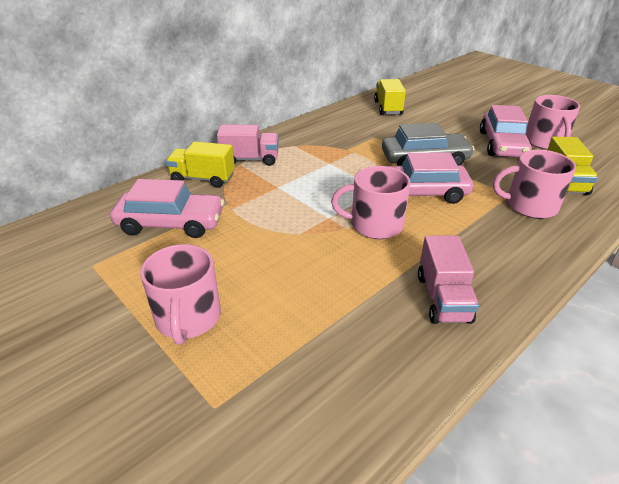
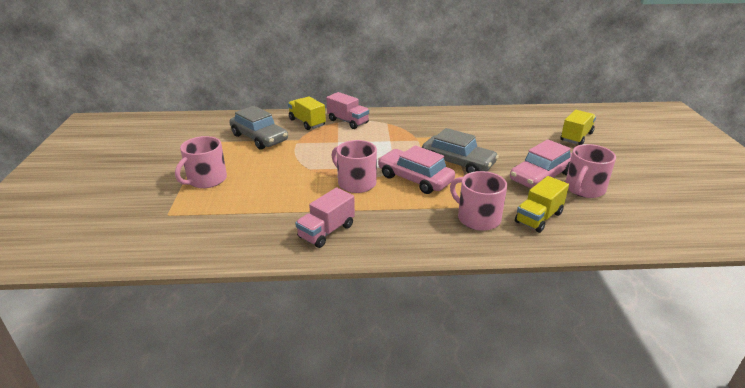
camera: 40 degrees right, 5 degrees down
pink car [110,179,224,238] -> grey car [230,106,288,150]
yellow truck [374,79,406,115] -> yellow truck moved to [561,110,596,145]

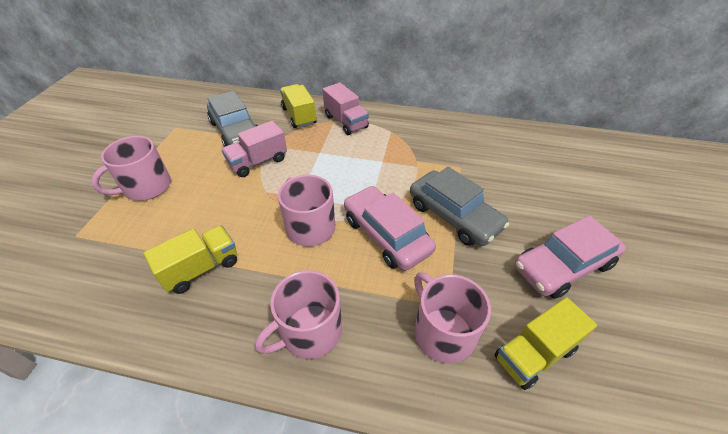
camera: 15 degrees right, 15 degrees up
pink truck [295,188,355,248] -> pink truck moved to [221,121,287,177]
yellow truck [561,110,596,145] -> yellow truck moved to [143,225,237,294]
pink mug [565,144,616,198] -> pink mug moved to [255,270,342,359]

